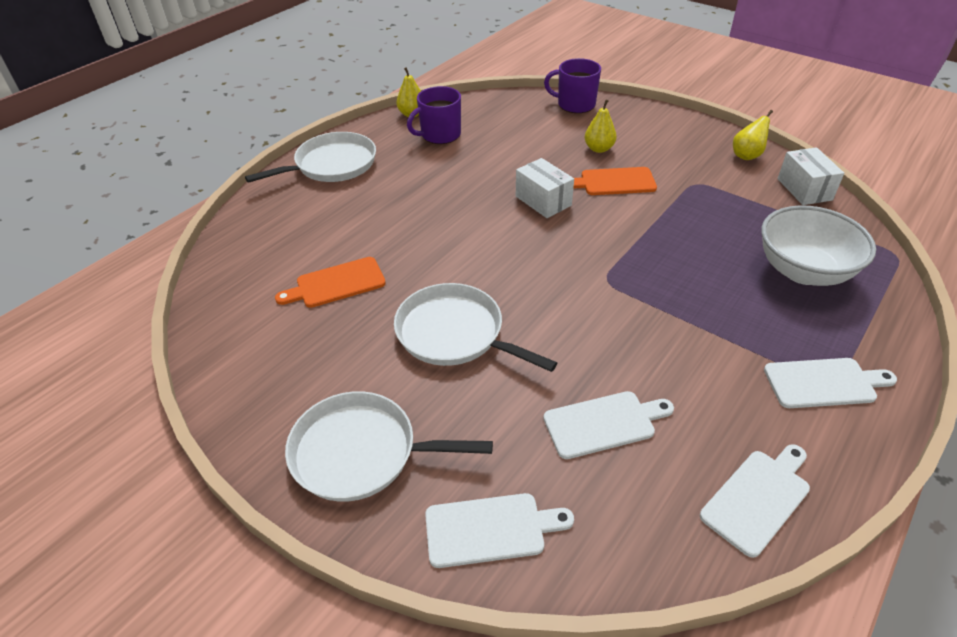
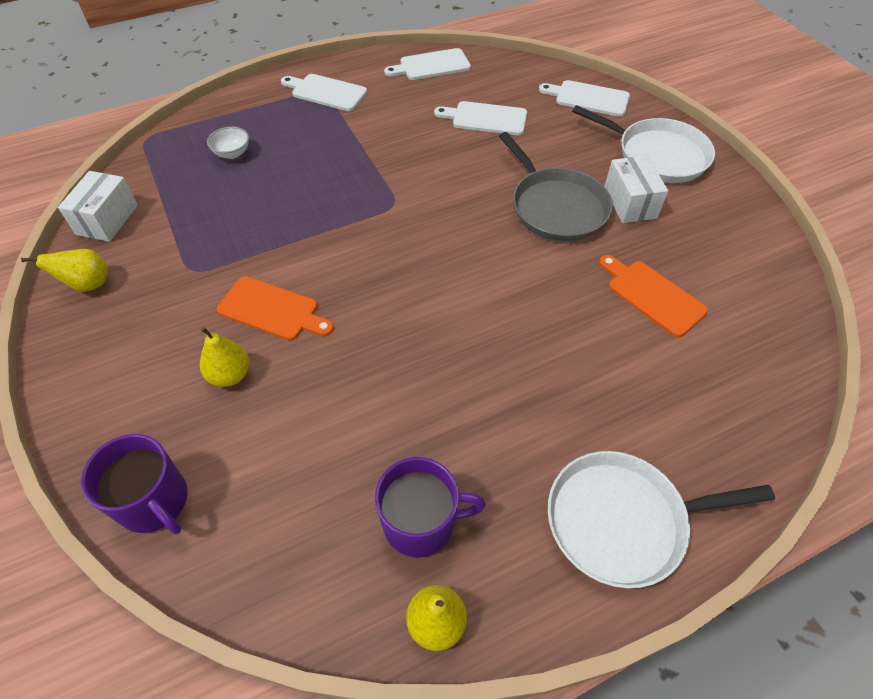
camera: 155 degrees left, 10 degrees up
orange cutting board [275,257,386,308] -> orange cutting board turned 135 degrees counterclockwise [599,255,708,337]
white pan [394,283,557,372] -> grey pan [499,132,612,242]
white box [516,158,574,218] -> white box moved to [604,155,668,223]
white bowl [761,205,876,286] -> white bowl [207,127,249,159], size x0.43

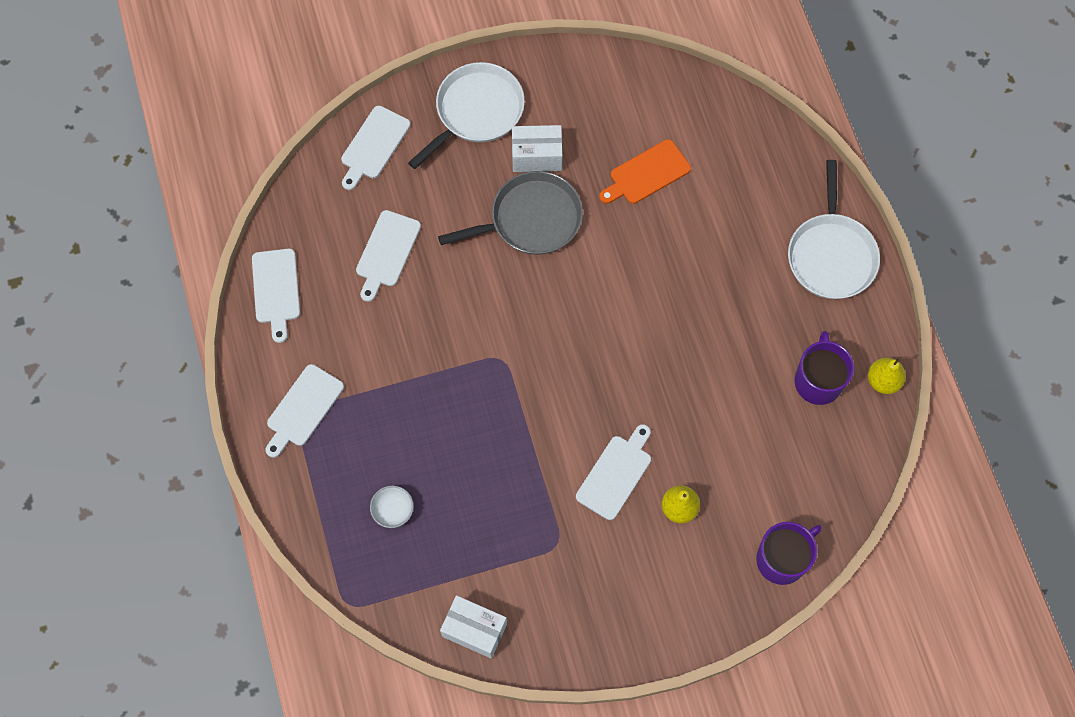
camera: 80 degrees left, 15 degrees up
yellow pear [21,249,108,292] -> none
orange cutting board [217,276,334,340] -> white cutting board [576,424,651,520]

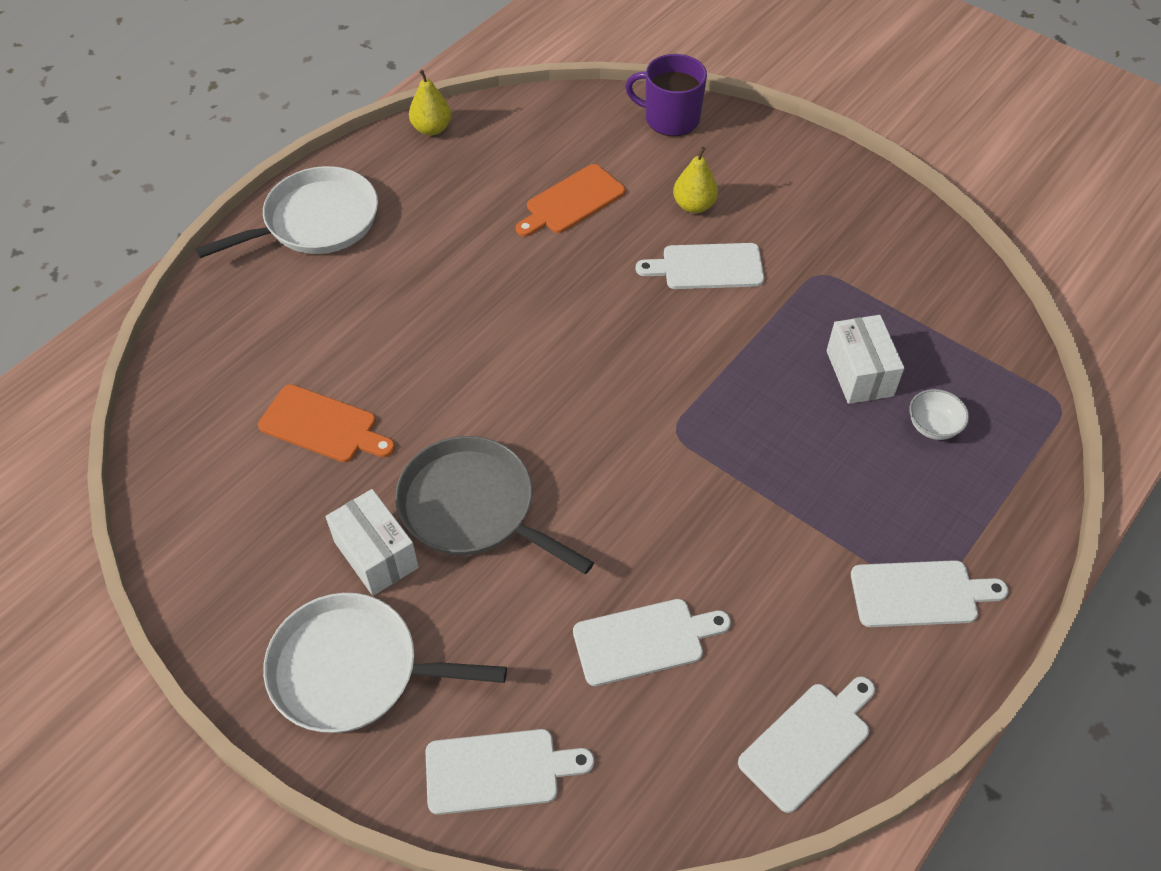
camera: 125 degrees left, 15 degrees down
white box [440,595,507,659] -> white box moved to [826,315,904,404]
purple mug [795,331,854,405] -> none
none -> orange cutting board [516,164,625,237]

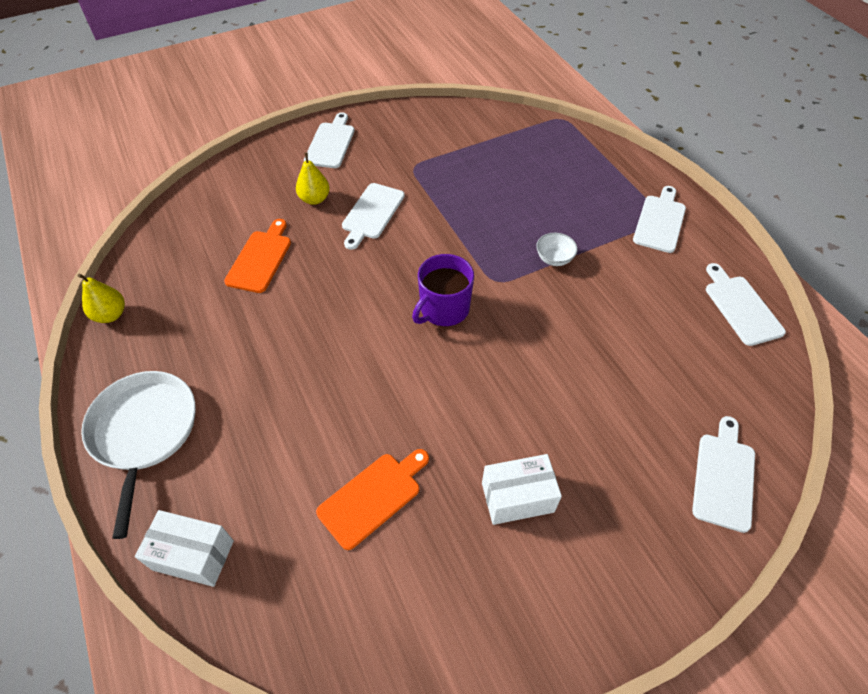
camera: 65 degrees left, 0 degrees up
white pan [263,593,507,733] -> none
grey pan [395,436,594,574] -> none
orange cutting board [516,164,625,237] -> orange cutting board turned 150 degrees counterclockwise [224,219,291,293]
white cutting board [573,599,731,686] -> white cutting board moved to [304,112,355,168]
purple mug [625,54,707,136] -> purple mug moved to [412,254,474,327]
white box [826,315,904,404] -> white box moved to [135,510,234,587]
white bowl [909,389,969,440] -> white bowl moved to [536,233,578,266]

